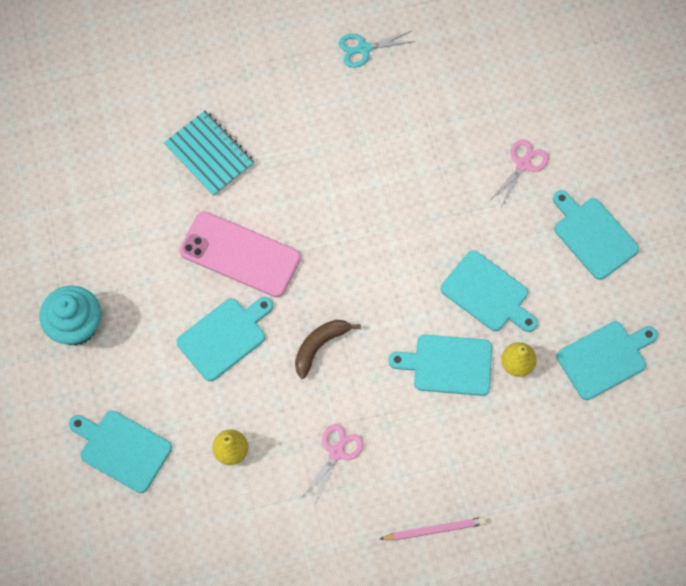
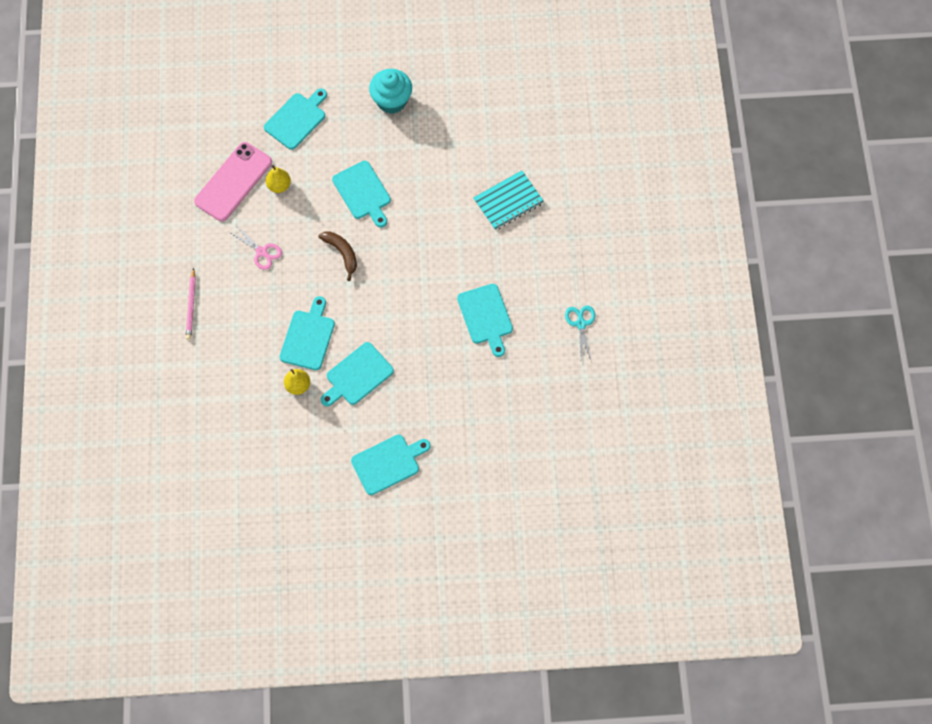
camera: 100 degrees right, 0 degrees up
pink phone [179,211,301,297] -> pink phone moved to [194,142,272,221]
pink scissors [490,139,549,207] -> none
turquoise cutting board [557,321,658,400] -> turquoise cutting board moved to [457,284,513,357]

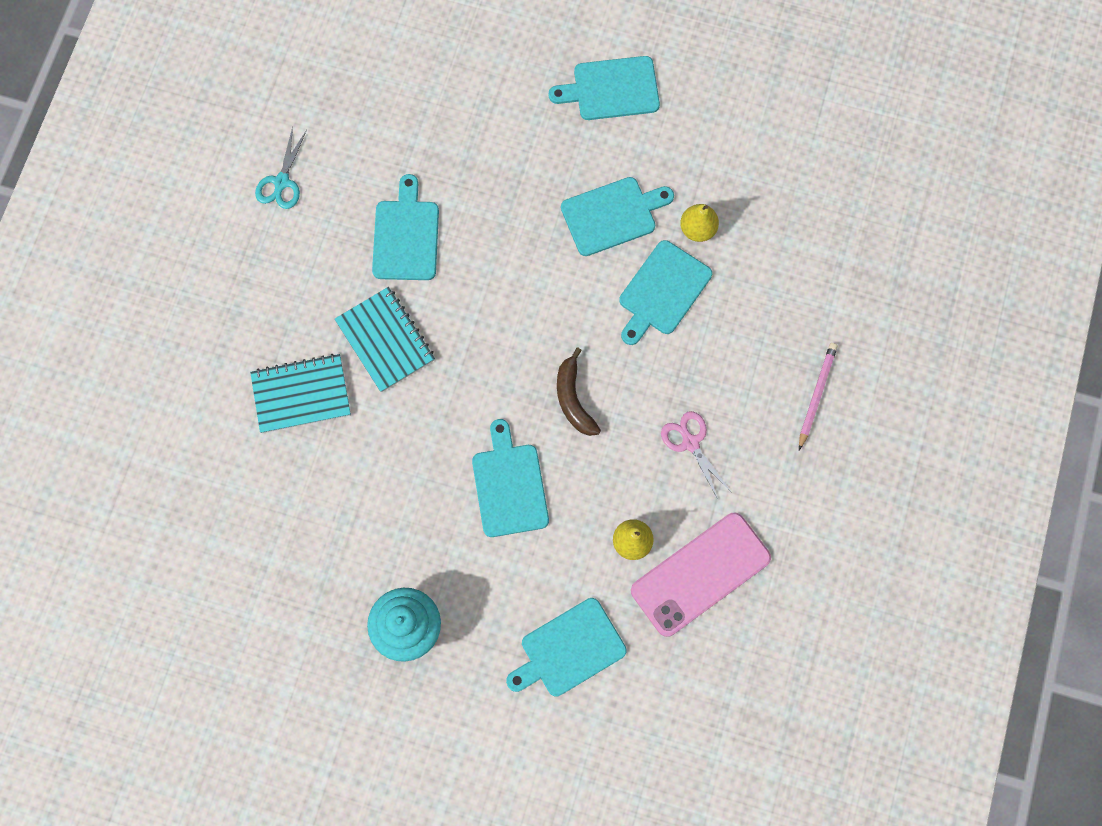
camera: 160 degrees left, 5 degrees up
none -> turquoise notebook [335,287,435,392]

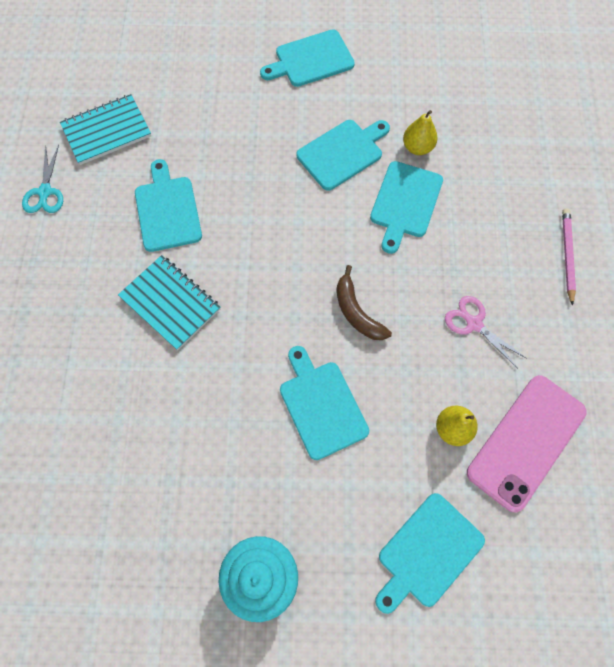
camera: 15 degrees left, 5 degrees down
turquoise notebook [250,354,351,433] -> turquoise notebook moved to [60,94,151,165]

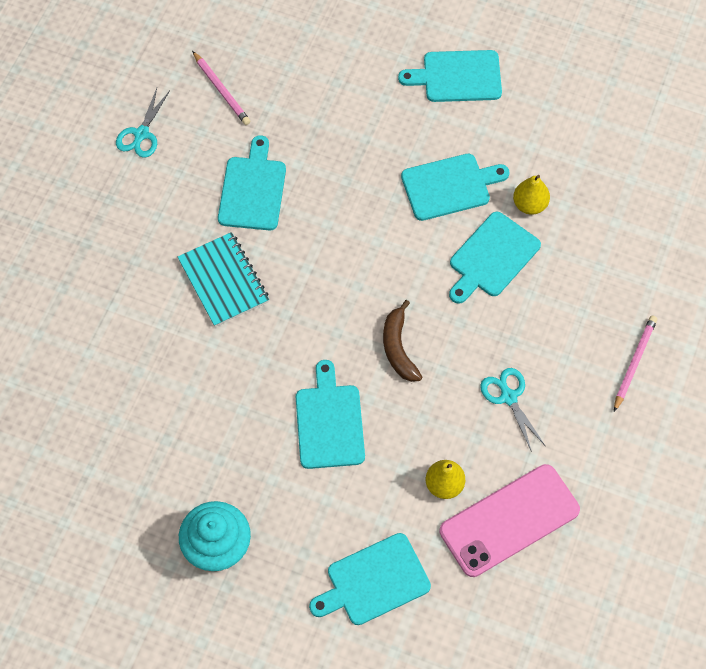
camera: 20 degrees right, 5 degrees down
turquoise notebook [60,94,151,165] -> pink pencil [192,51,251,125]
pink scissors [445,296,526,369] -> turquoise scissors [480,368,545,452]

